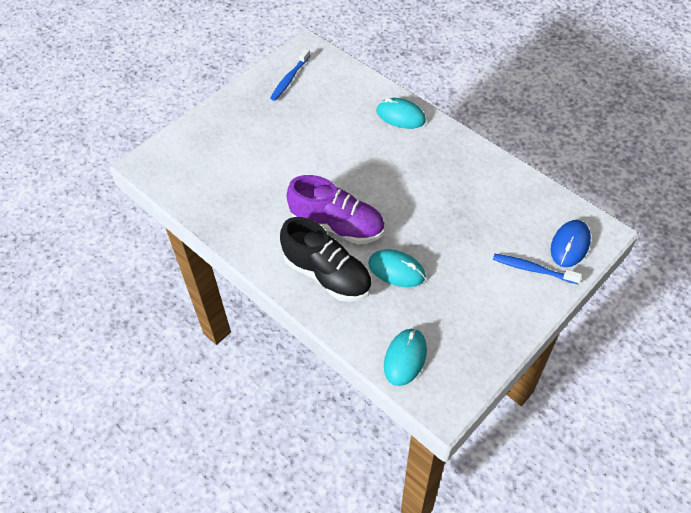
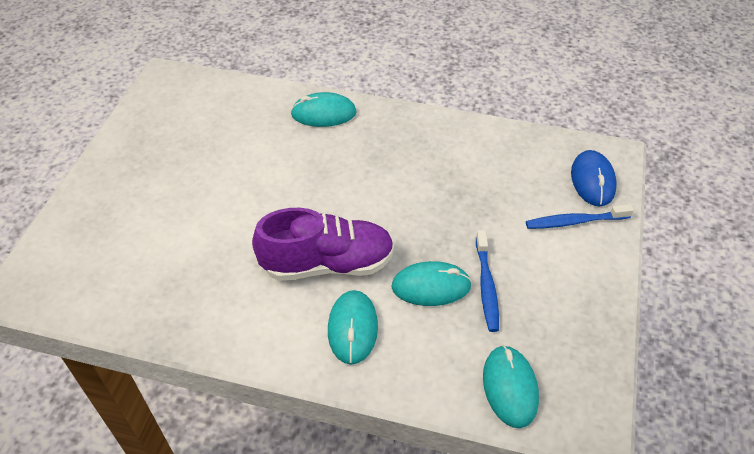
camera: 30 degrees left, 5 degrees down
blue toothbrush [270,48,310,101] -> blue toothbrush moved to [476,230,499,332]
black shoe [280,217,372,302] -> turquoise mouse [328,290,378,365]

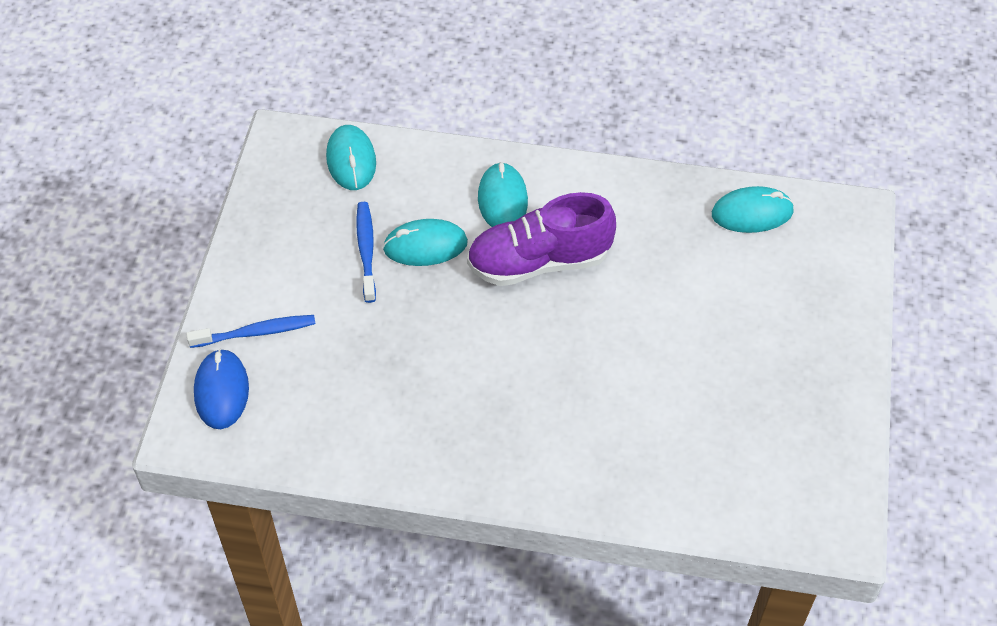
camera: 175 degrees right, 5 degrees up
turquoise mouse [291,92,357,127] -> turquoise mouse moved to [712,186,794,233]

